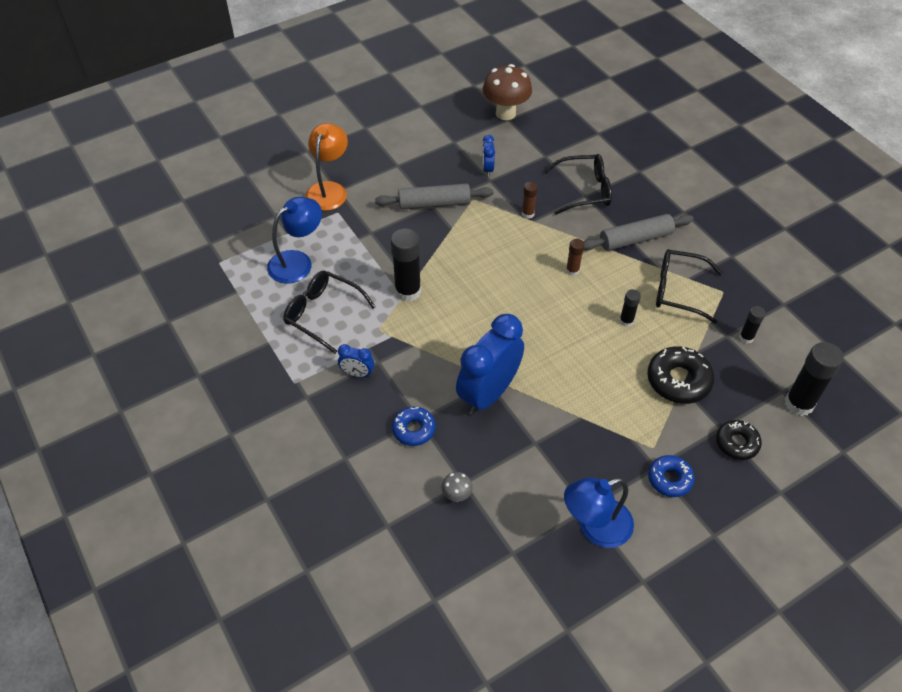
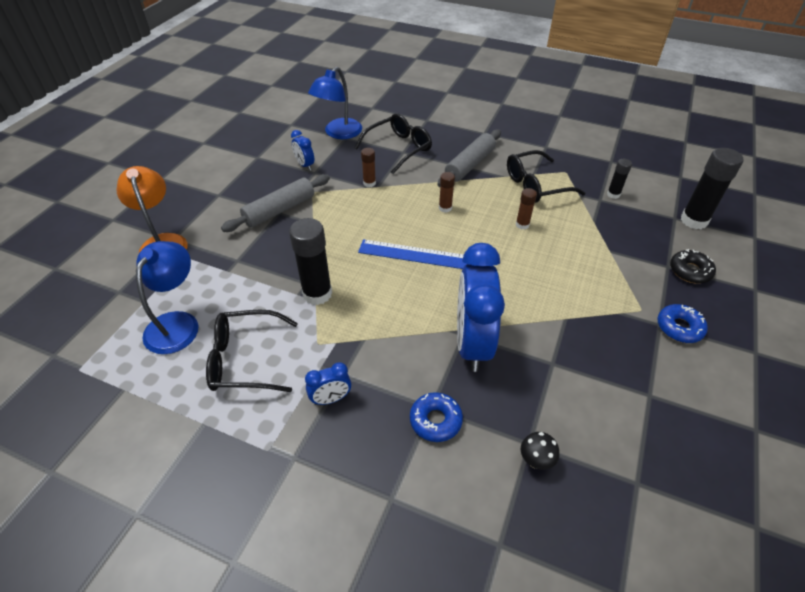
camera: 35 degrees left, 5 degrees down
grey mushroom [441,472,473,502] -> black mushroom [521,432,559,470]
brown mushroom [483,64,532,120] -> none
blue lamp [564,477,634,548] -> blue lamp moved to [308,67,362,139]
black glue stick [620,289,641,327] -> brown glue stick [516,188,537,230]
black donut [647,346,714,404] -> none
none -> blue ruler [358,239,467,269]

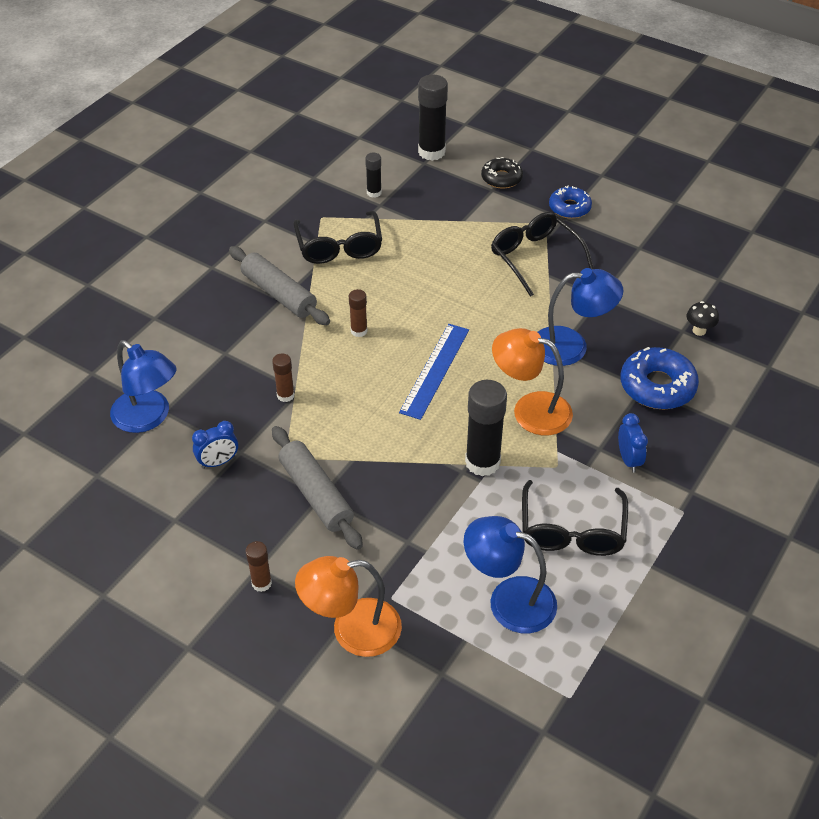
camera: 80 degrees left, 0 degrees up
black glasses [355,113,432,174] -> black glasses moved to [491,212,594,297]
blue donut [410,392,463,442] -> blue donut [620,347,699,409], size x1.56
blue clock [457,243,505,372] -> blue lamp [538,268,623,366]
brown glue stick [516,188,537,230] -> brown glue stick moved to [246,541,272,592]
none -> orange lamp [492,328,573,435]

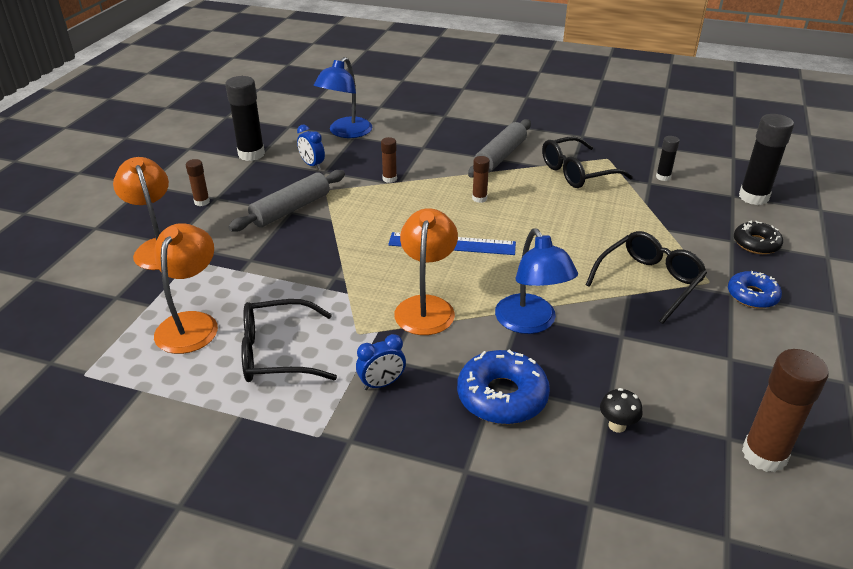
camera: 75 degrees right, 10 degrees down
blue lamp [464,516,557,633] -> orange lamp [154,223,218,354]
black glue stick [465,380,507,476] -> black glue stick moved to [225,76,265,161]
none -> brown glue stick [742,349,829,472]

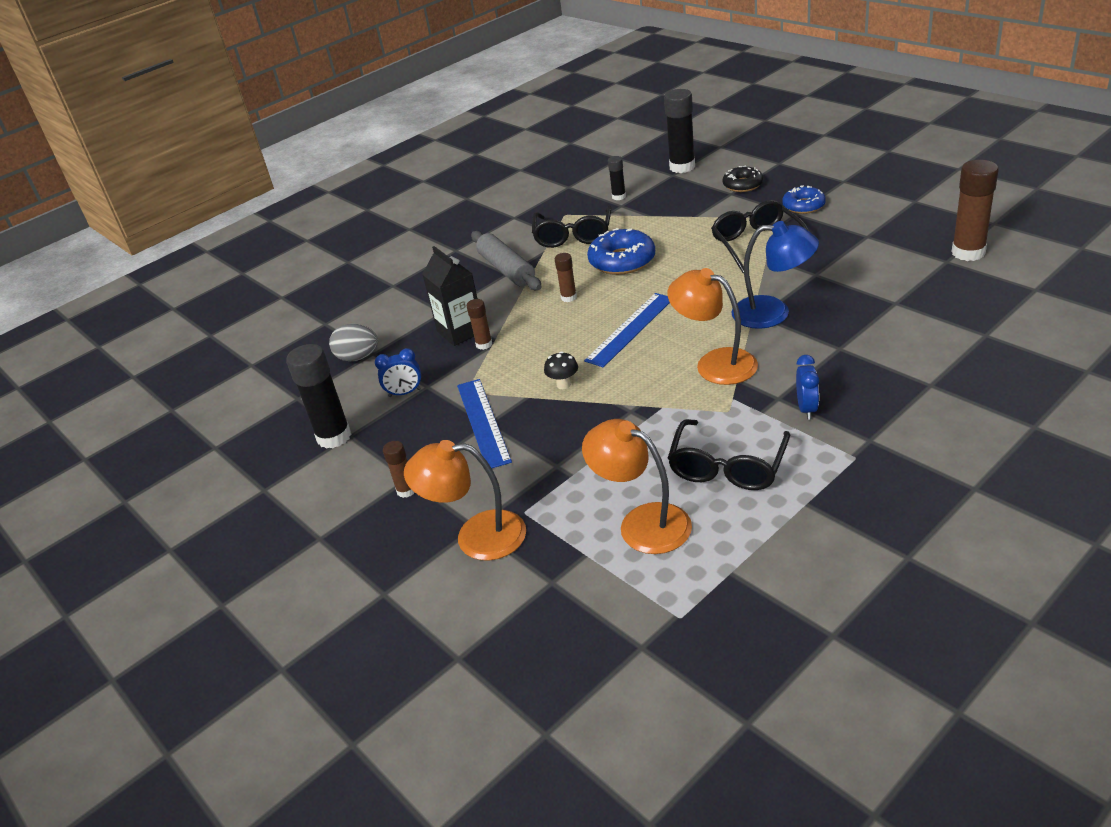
camera: 55 degrees left, 0 degrees up
grey rolling pin [228,170,345,232] -> blue ruler [457,379,512,468]
blue lamp [314,57,372,138] -> grey egg [329,324,378,361]
blue donut [457,349,550,424] -> blue donut moved to [587,228,655,275]
black mushroom [600,388,643,433] -> black mushroom moved to [544,351,578,389]
none -> black carton [422,246,478,346]

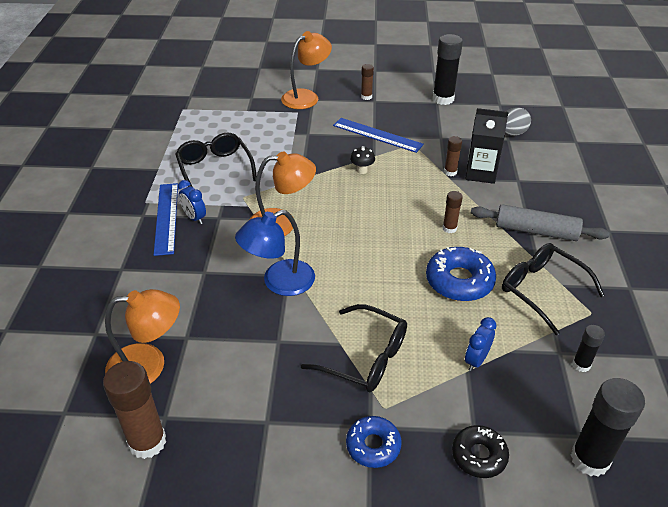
camera: 130 degrees right, 5 degrees up
blue clock [375,348,421,397] -> blue clock moved to [465,317,497,371]
orange lamp [582,419,692,554] -> orange lamp moved to [105,289,180,384]
blue ruler [584,293,670,367] -> blue ruler moved to [154,183,178,256]

